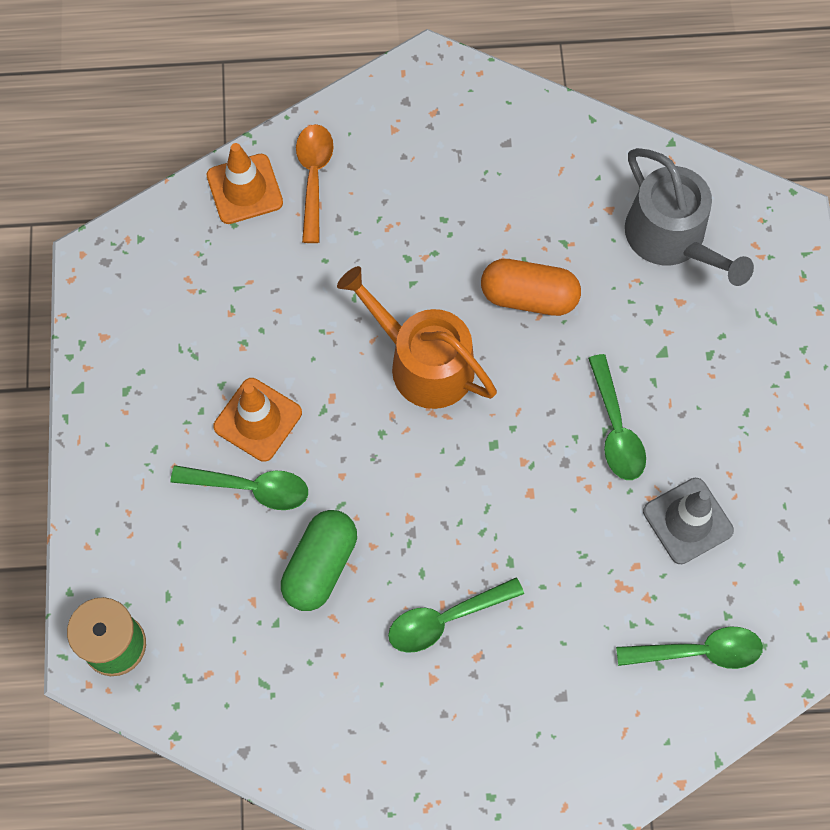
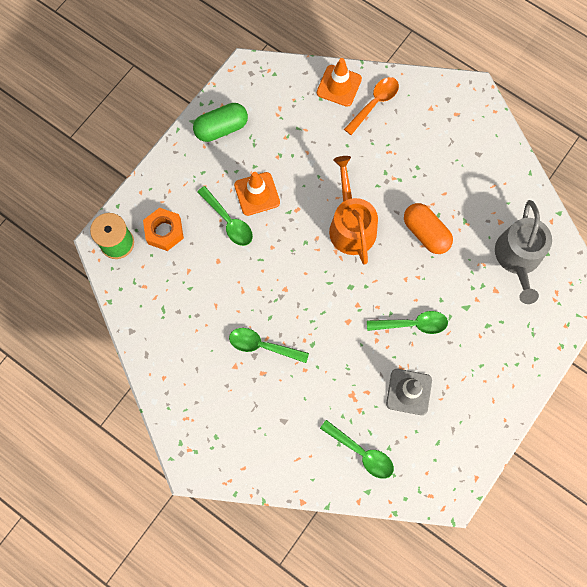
camera: 40 degrees right, 5 degrees up
green capsule [281,510,357,611] -> green capsule moved to [193,103,248,142]
green spoon [588,354,646,480] -> green spoon turned 120 degrees counterclockwise [367,311,448,334]
none -> orange nut [143,208,184,251]

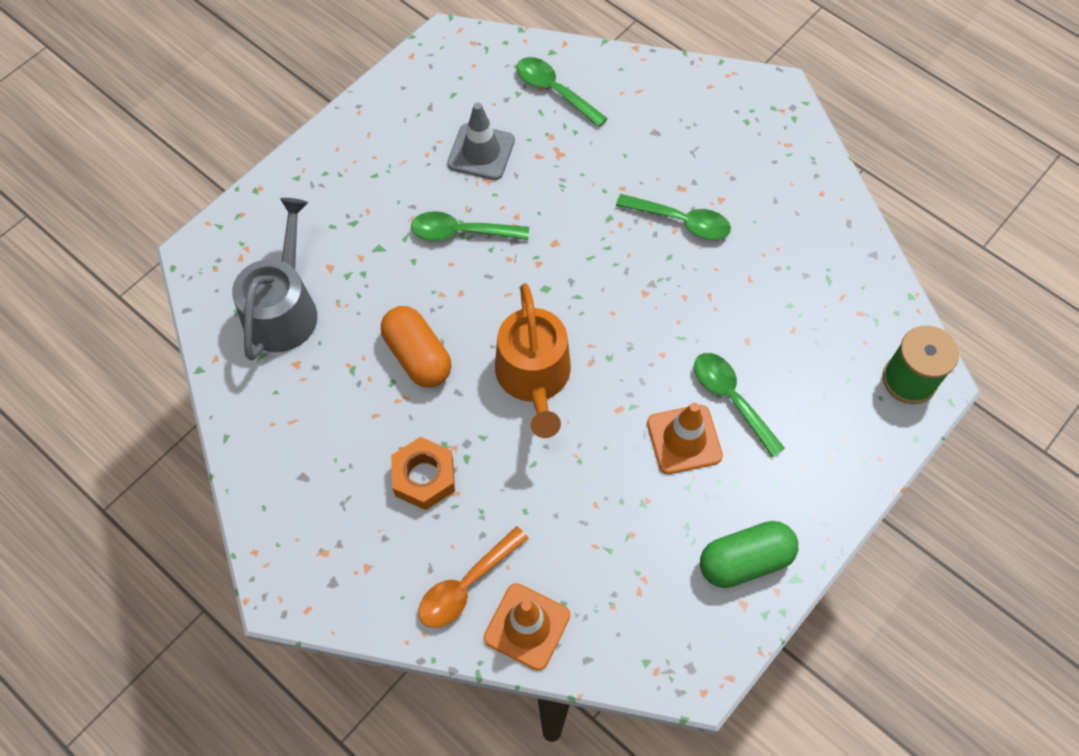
camera: 175 degrees left, 10 degrees down
orange nut [143,208,184,251] -> orange nut moved to [391,437,455,510]

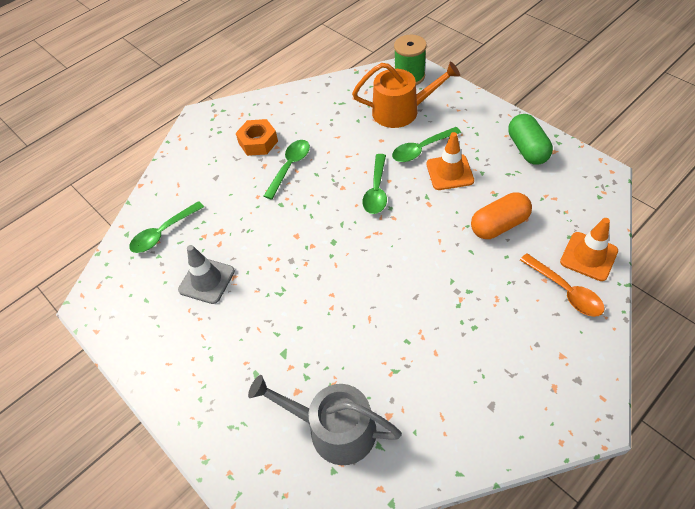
camera: 80 degrees left, 10 degrees down
orange capsule [381,306,451,388] -> orange capsule moved to [471,193,532,239]
orange nut [391,437,455,510] -> orange nut moved to [236,119,278,156]
green spoon [411,211,529,241] -> green spoon moved to [362,154,387,214]
orange watering can [495,283,571,438] -> orange watering can moved to [352,62,460,128]

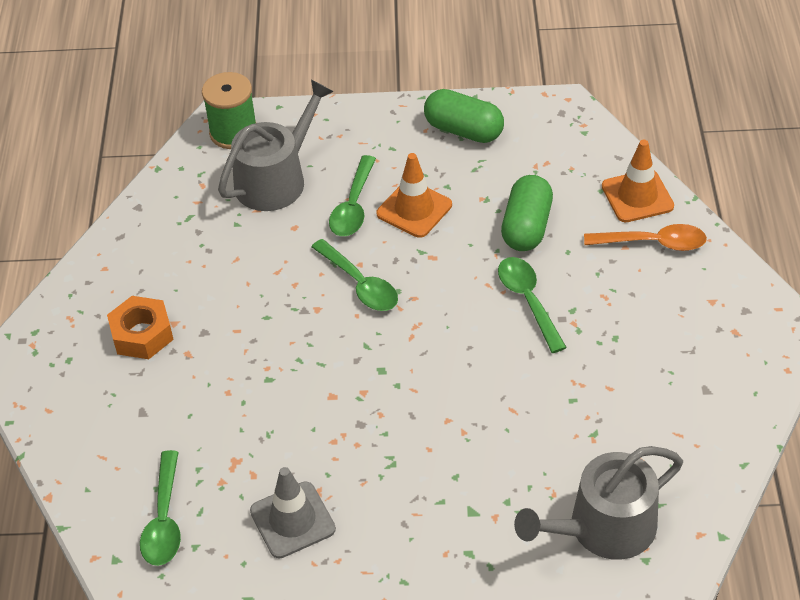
camera: 50 degrees left, 5 degrees down
green spoon [264,140,310,199] -> green spoon moved to [498,257,567,353]
orange watering can [352,62,460,128] -> grey watering can [218,80,334,211]
orange capsule [471,193,532,239] -> green capsule [501,175,553,251]

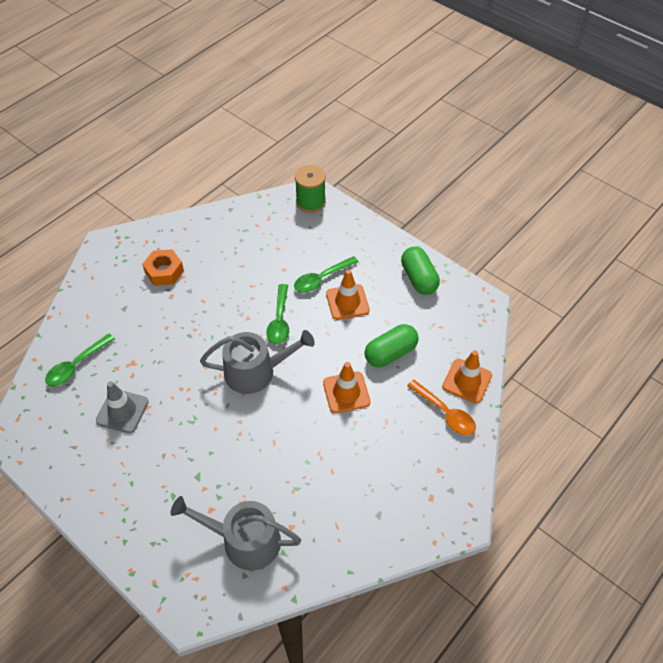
camera: 40 degrees right, 5 degrees up
grey watering can [218,80,334,211] -> grey watering can moved to [200,330,315,394]
green spoon [498,257,567,353] -> orange traffic cone [323,362,370,413]

